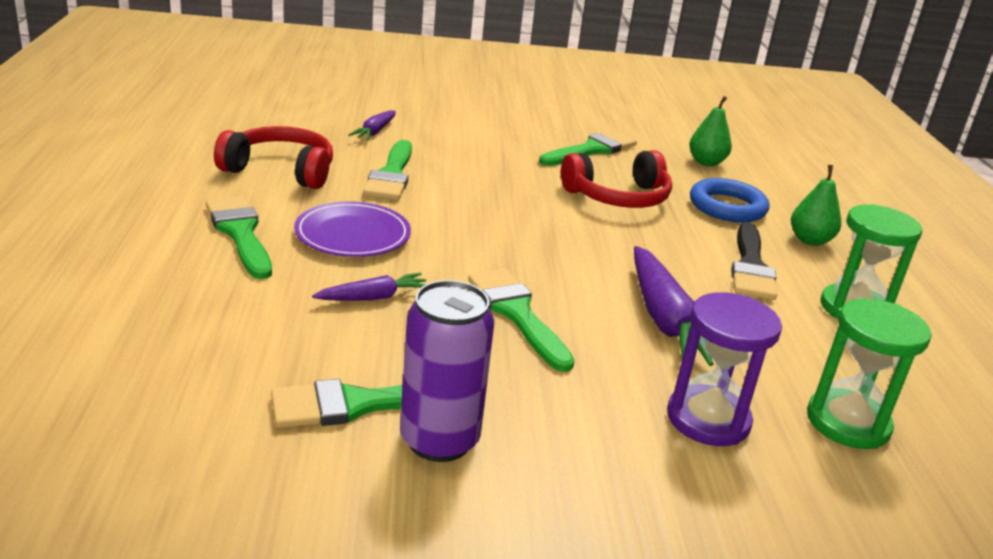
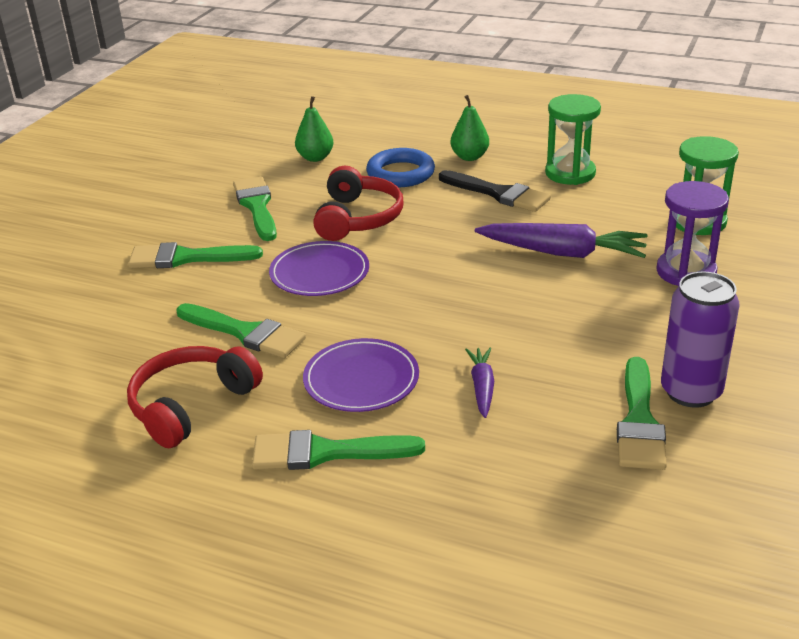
camera: 60 degrees left, 5 degrees up
purple carrot [348,110,396,140] -> none
green brush [468,269,575,372] -> green brush moved to [128,242,263,268]
none -> purple plate [269,241,369,296]

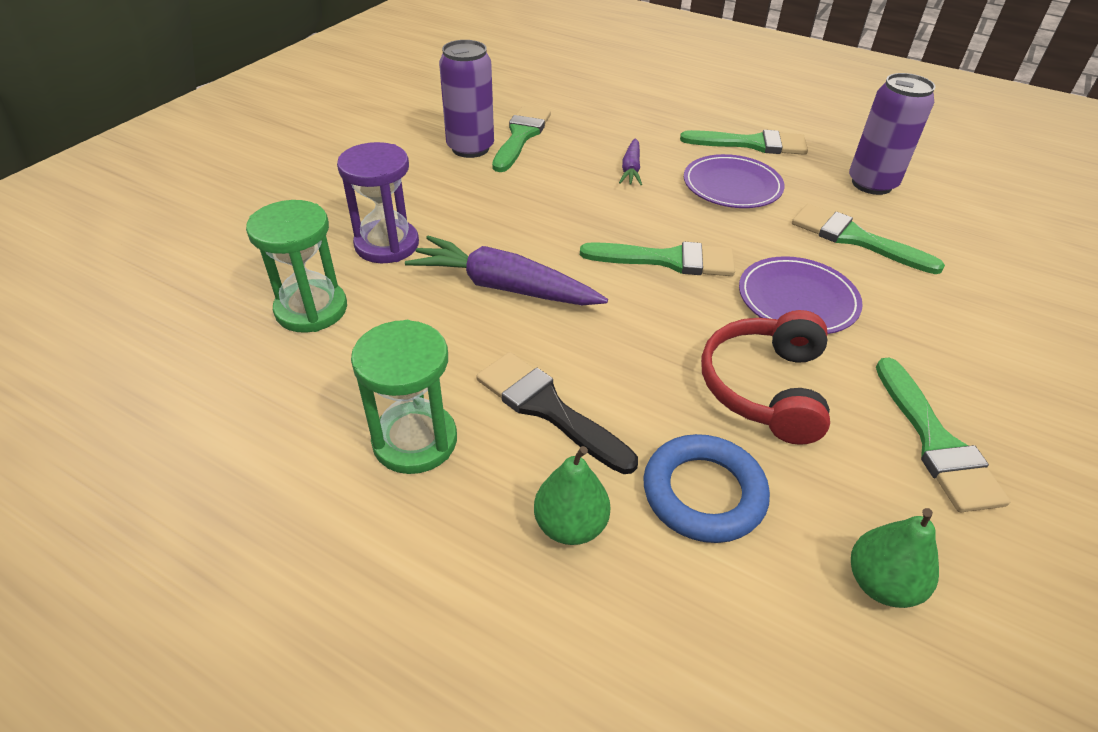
camera: 175 degrees left, 10 degrees up
red headphones [127,346,263,448] -> purple can [849,73,935,195]
green brush [128,242,263,268] -> green brush moved to [580,241,735,276]

